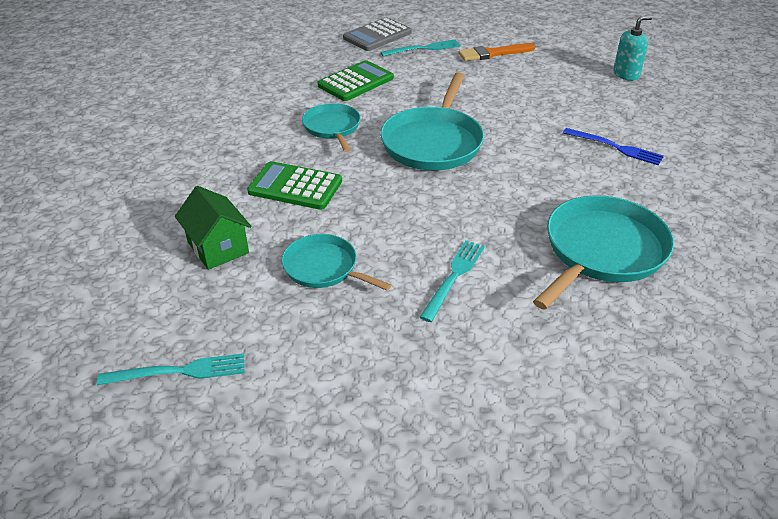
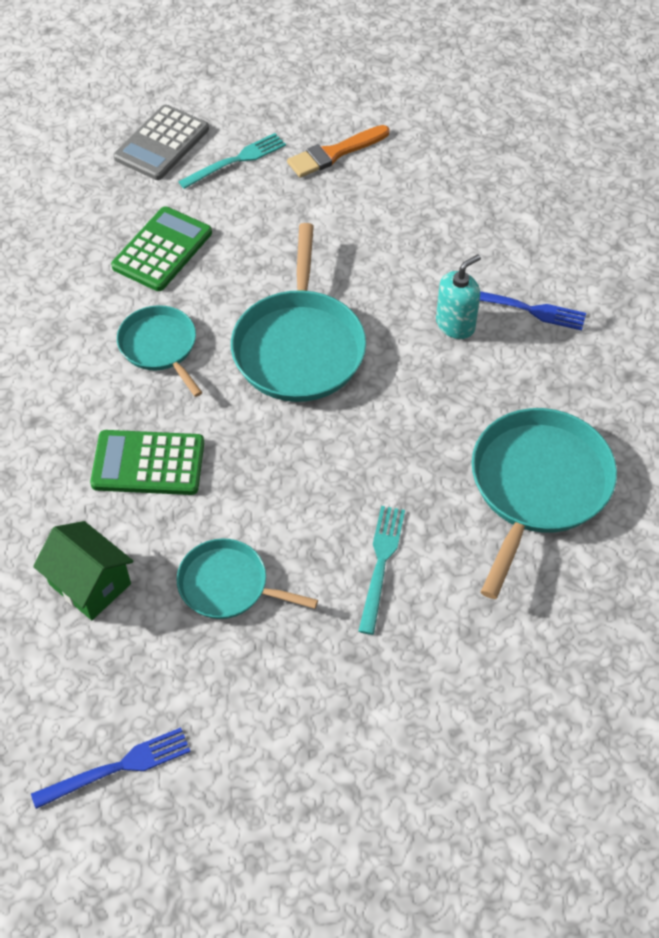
camera: 15 degrees left, 15 degrees up
turquoise fork [97,353,244,385] -> blue fork [31,727,191,809]
turquoise soap dispenser [613,16,652,81] -> turquoise soap dispenser moved to [436,254,481,339]

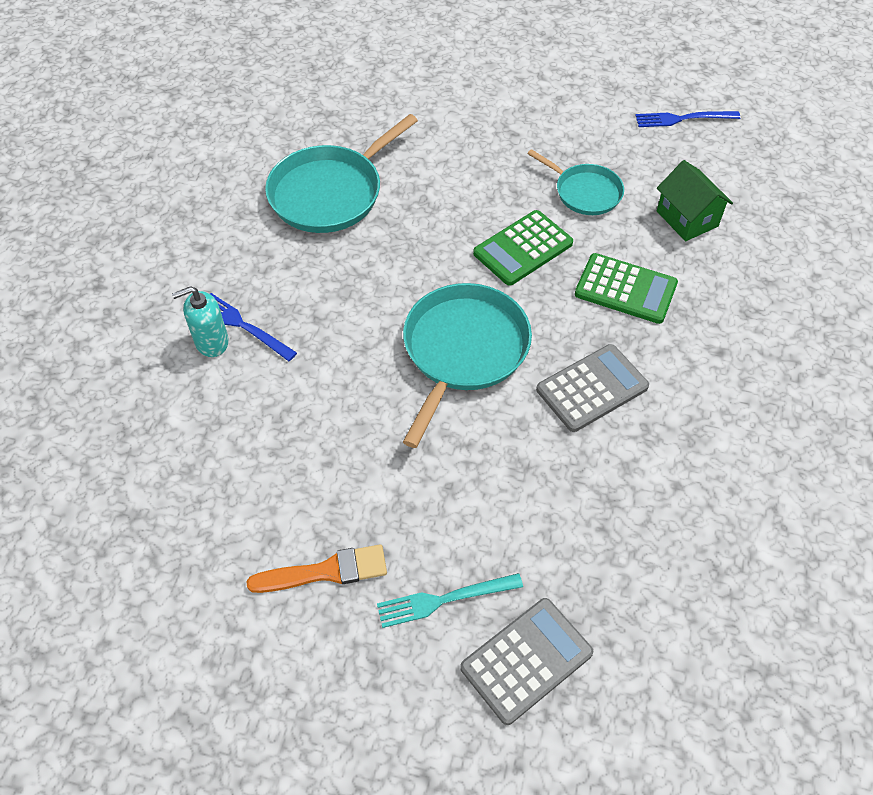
camera: 160 degrees left, 0 degrees up
green calculator [111,206,212,291] -> green calculator moved to [473,210,573,286]
turquoise pan [117,305,202,397] -> grey calculator [536,344,649,432]
turquoise fork [358,506,405,635] -> none
turquoise soap dispenser [436,254,481,339] -> turquoise soap dispenser moved to [172,286,229,357]

